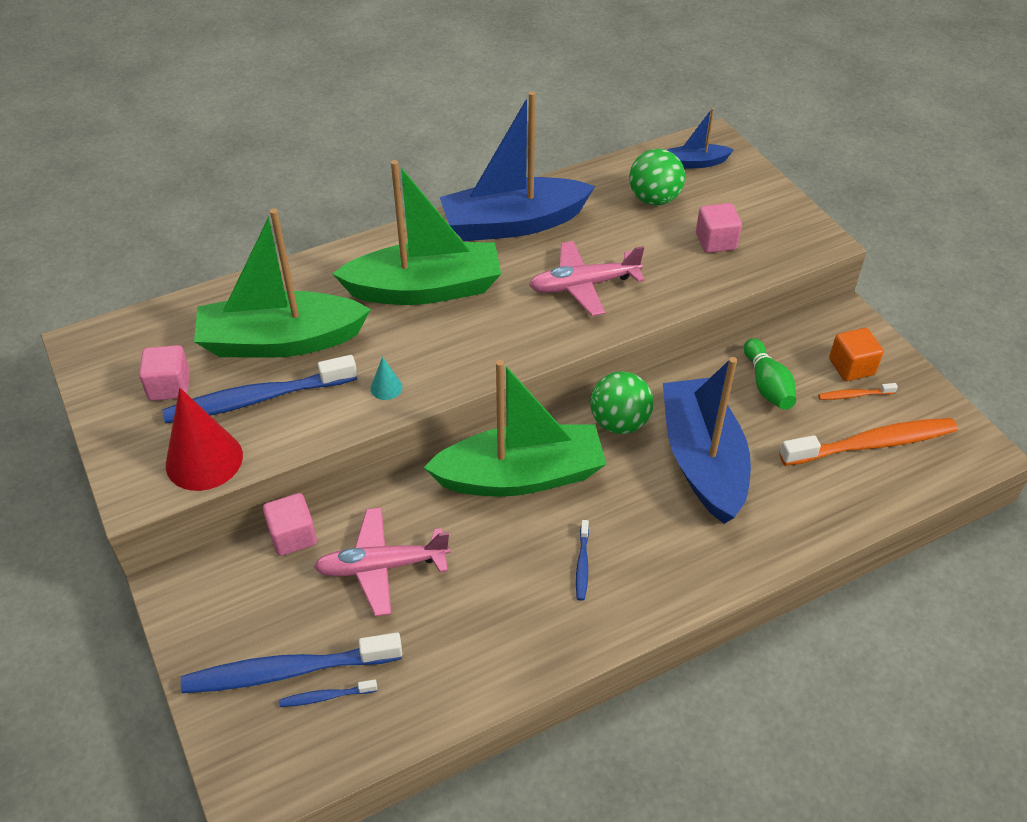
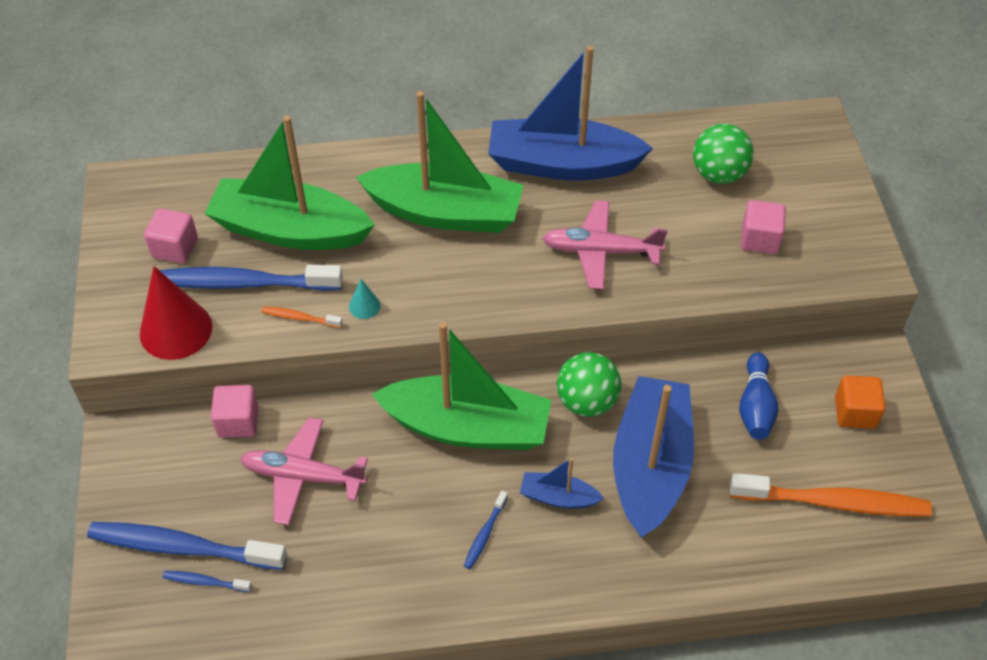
camera: 20 degrees right, 5 degrees up
blue boat [668,108,734,168] -> blue boat moved to [520,458,604,509]
green bowling pin [744,338,796,410] -> blue bowling pin [739,352,779,440]
orange toothbrush [818,383,898,400] -> orange toothbrush moved to [261,306,343,328]

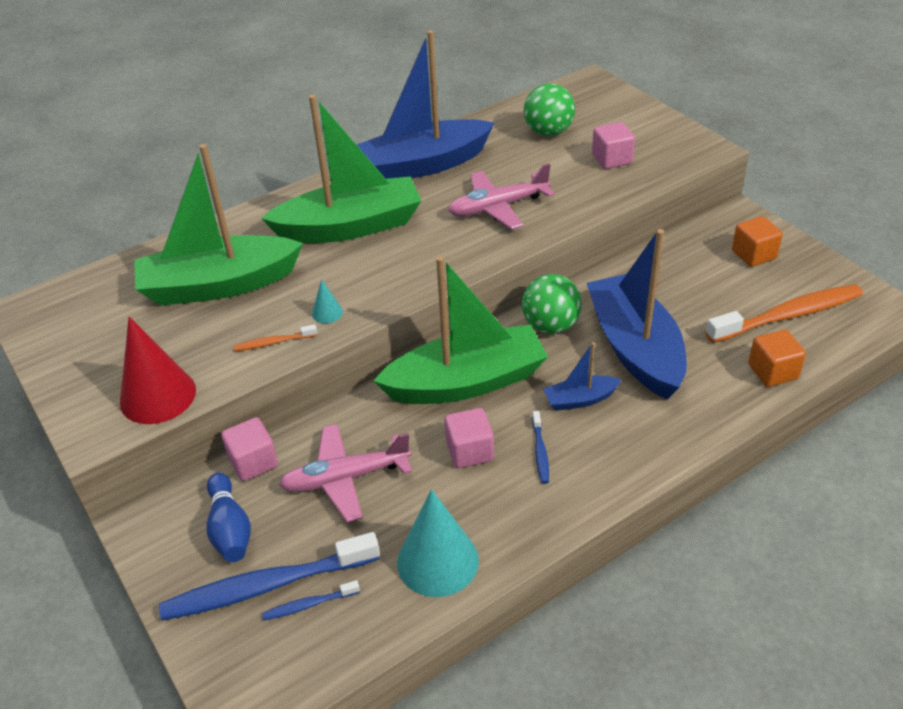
camera: 25 degrees left, 10 degrees down
pink cube [144,208,198,263] -> pink cube moved to [445,408,494,468]
blue toothbrush [159,265,343,291] -> none
blue bowling pin [739,352,779,440] -> blue bowling pin moved to [206,473,251,562]
none -> turquoise cone [397,489,479,597]
none -> orange cube [748,330,806,387]

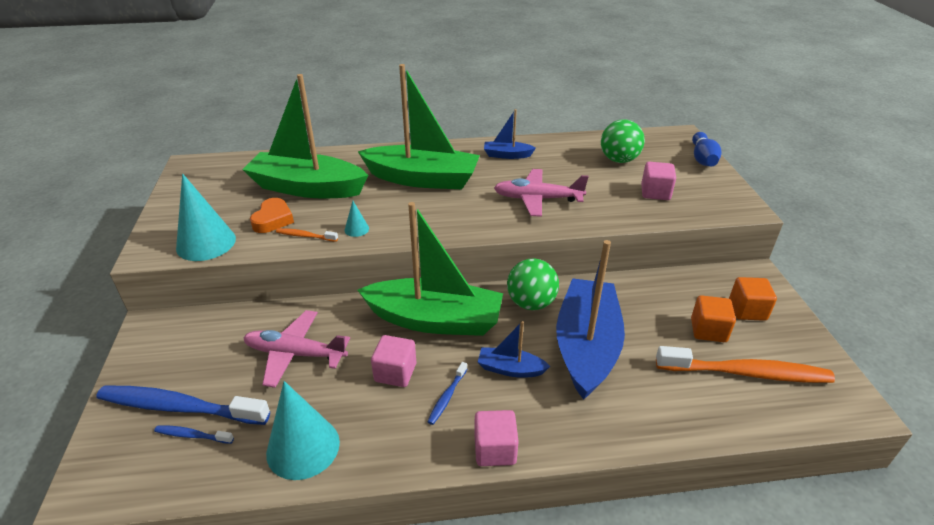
camera: 25 degrees right, 5 degrees down
red cone [120,317,196,424] -> turquoise cone [176,174,236,261]
blue bowling pin [206,473,251,562] -> blue bowling pin moved to [692,132,721,166]
pink cube [221,417,278,481] -> pink cube moved to [474,410,519,466]
blue boat [357,30,495,179] -> blue boat [484,109,536,159], size x0.45
orange cube [748,330,806,387] -> orange cube moved to [691,295,736,342]
none -> orange heart [250,198,294,233]

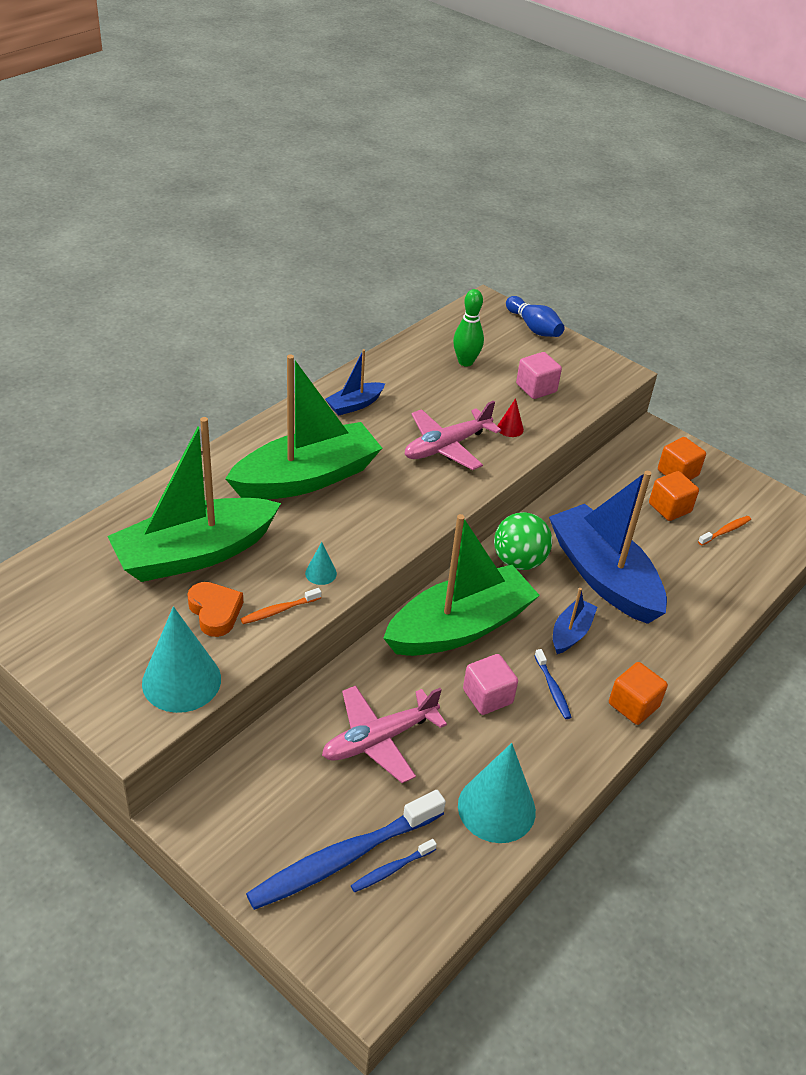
camera: 45 degrees left, 5 degrees up
pink cube [474,410,519,466] -> orange cube [609,662,668,725]
blue boat [478,321,550,378] -> blue boat turned 150 degrees clockwise [553,588,597,654]
green ball [601,119,645,163] -> green bowling pin [453,289,484,367]
orange toothbrush [656,346,835,383] -> orange toothbrush [698,516,751,545], size x0.44
none -> red cone [497,398,524,437]

